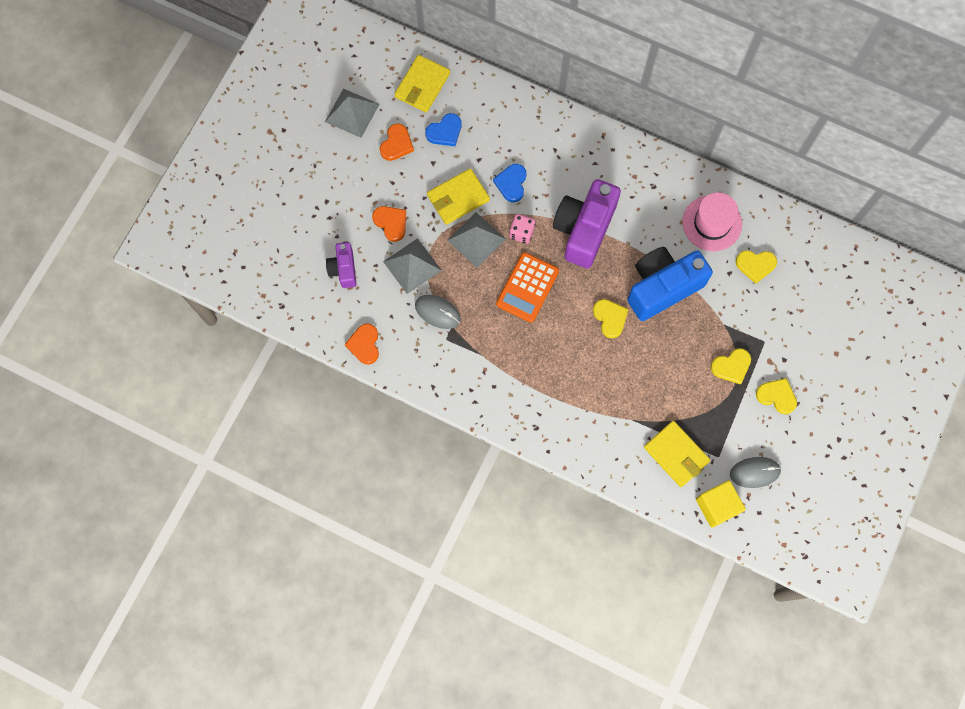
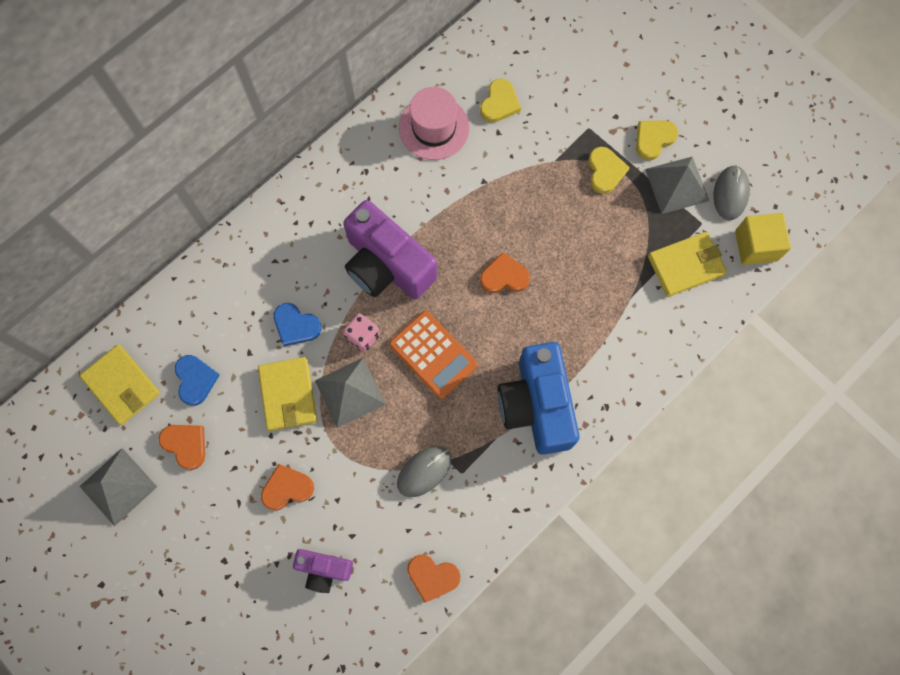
camera: 70 degrees left, 0 degrees up
grey pyramid [383,238,442,294] -> grey pyramid moved to [645,157,709,214]
yellow heart [593,299,629,338] -> orange heart [480,252,530,293]
blue camera [627,247,713,321] -> blue camera moved to [498,342,580,455]

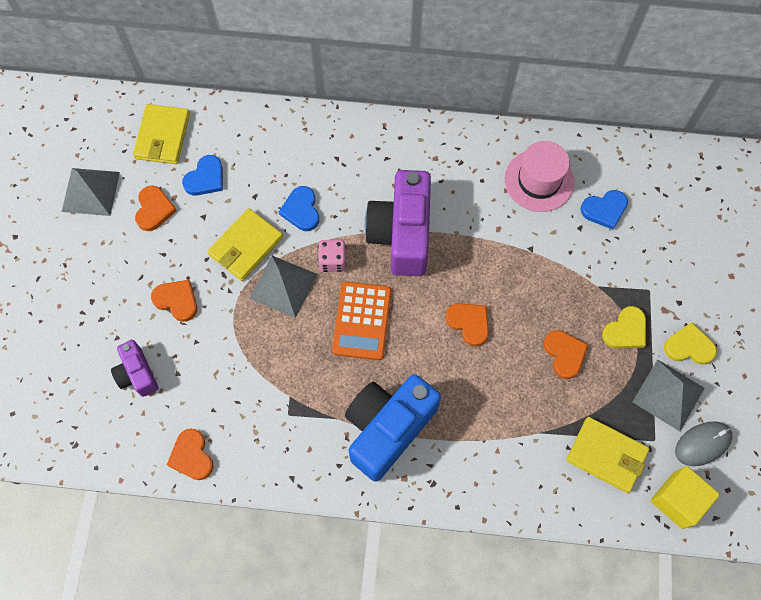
camera: 50 degrees right, 5 degrees down
grey mouse [397,446,451,497] -> none
yellow heart [480,78,521,123] -> blue heart [581,190,628,230]
none -> orange heart [543,330,588,379]

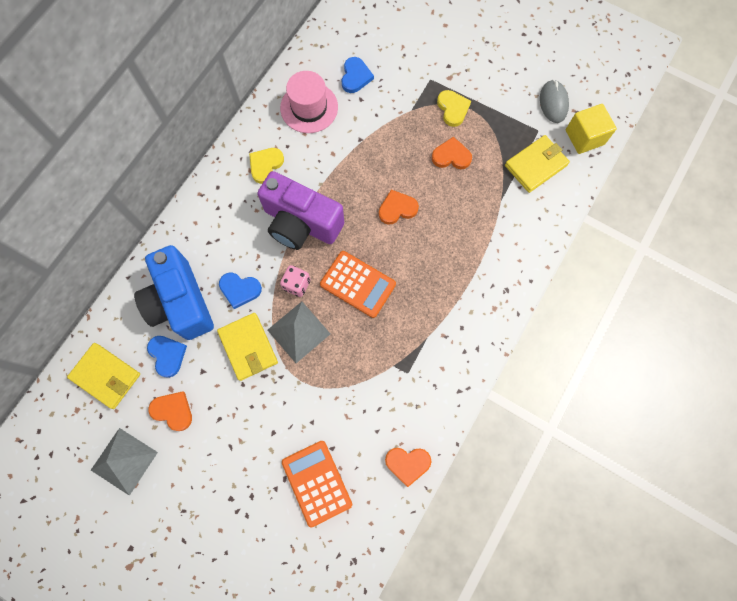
camera: 65 degrees left, 5 degrees up
purple camera [111,340,158,397] -> orange calculator [282,441,352,528]
orange heart [151,280,197,322] -> none
blue camera [345,374,441,482] -> blue camera moved to [134,245,214,340]
grey pyramid [633,359,705,431] -> none
yellow heart [664,322,717,365] -> yellow heart moved to [249,148,284,184]

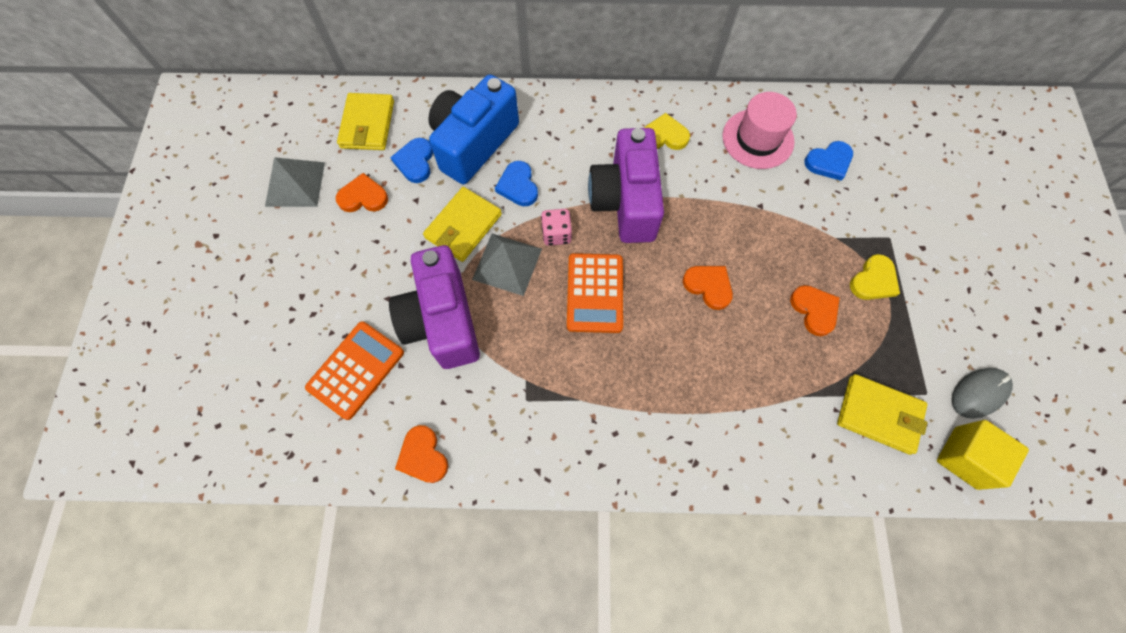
camera: 60 degrees right, 5 degrees down
blue heart [147,336,187,378] -> blue heart turned 150 degrees clockwise [390,138,433,183]
orange heart [148,391,192,431] -> orange heart turned 90 degrees counterclockwise [336,173,388,212]
none -> purple camera [389,245,480,369]

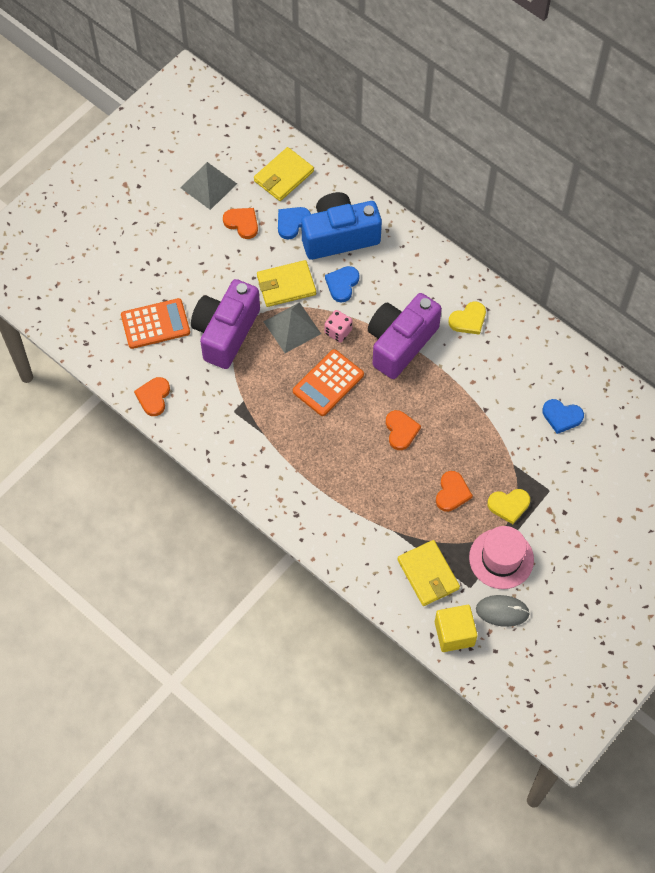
camera: 40 degrees right, 5 degrees down
yellow heart [644,113,690,150] -> yellow heart turned 105 degrees clockwise [449,301,486,335]
pink hat [722,92,797,169] -> pink hat moved to [469,526,534,589]

